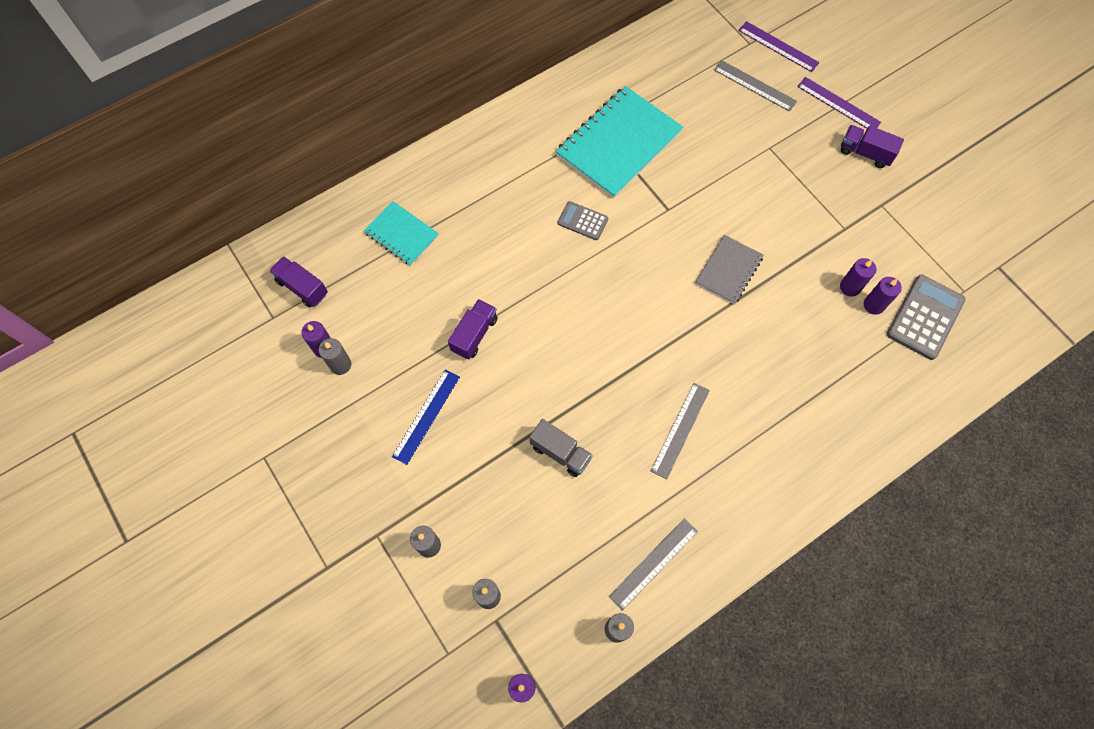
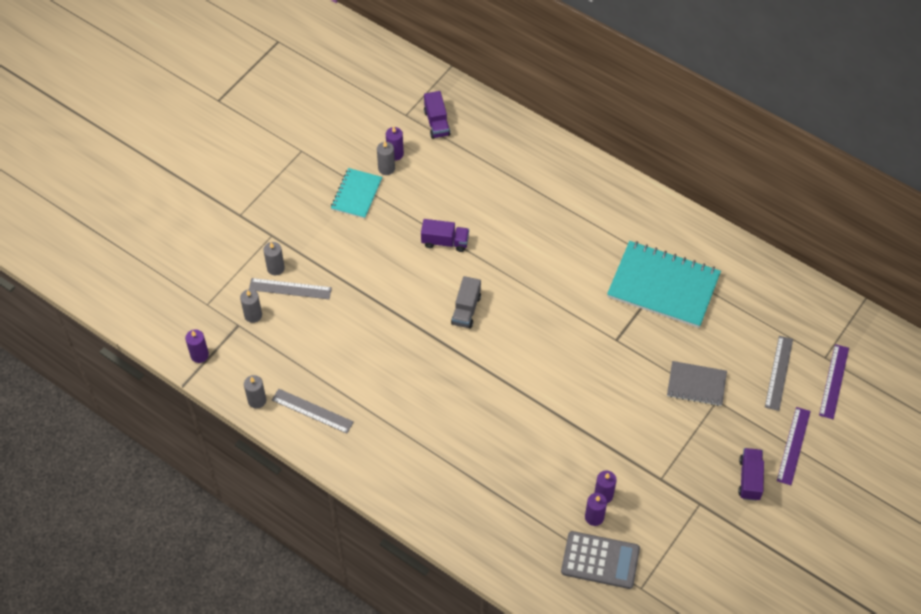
camera: 70 degrees right, 10 degrees down
purple truck [269,256,328,307] -> purple truck turned 150 degrees clockwise [424,91,451,139]
turquoise notebook [364,201,439,266] -> turquoise notebook moved to [331,168,382,219]
blue ruler [392,370,460,465] -> none
grey truck [529,419,593,477] -> grey truck moved to [451,276,481,329]
grey calculator [557,201,608,240] -> none
grey ruler [651,383,710,479] -> grey ruler moved to [249,278,332,299]
grey notebook [695,235,764,304] -> grey notebook moved to [667,361,727,406]

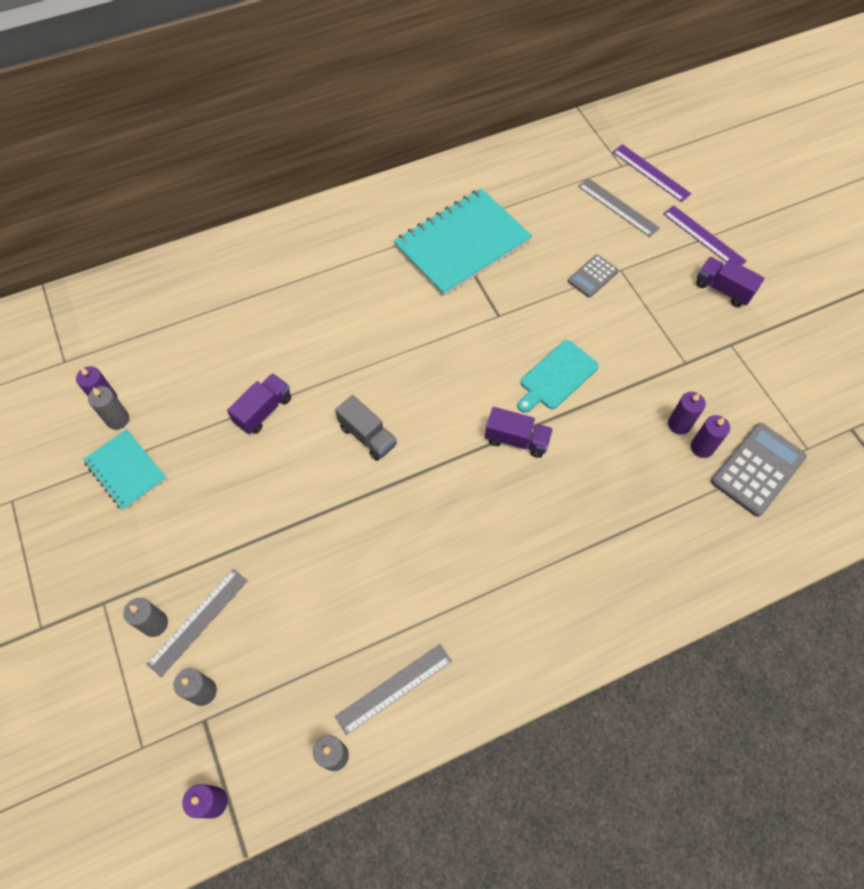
camera: 60 degrees left, 5 degrees up
purple truck [424,91,451,139] -> purple truck moved to [485,407,553,458]
grey notebook [667,361,727,406] -> grey calculator [568,254,619,298]
none -> turquoise cutting board [518,340,599,413]

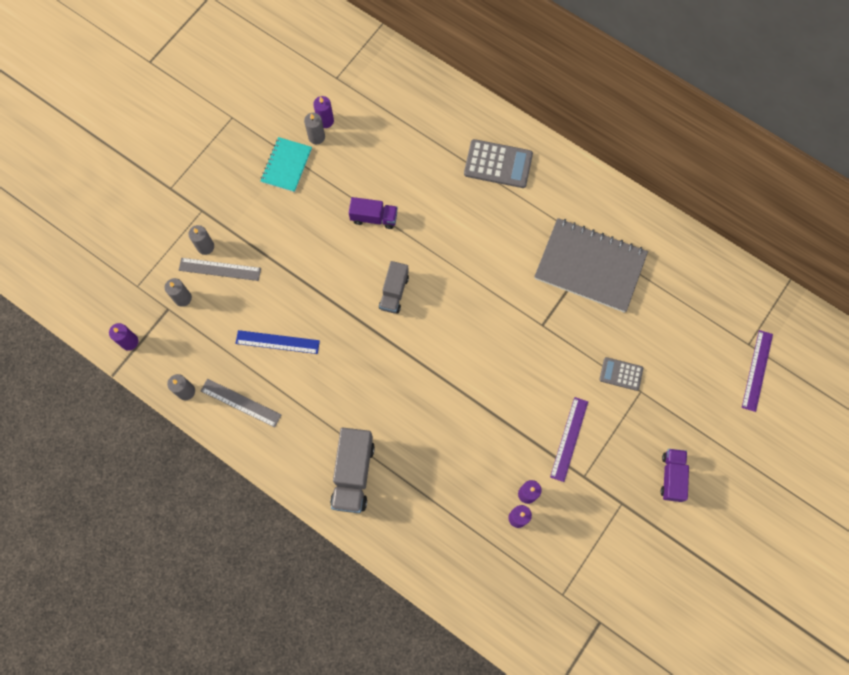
camera: 60 degrees right, 10 degrees up
turquoise notebook [394,188,532,296] -> grey notebook [534,218,648,313]
purple truck [485,407,553,458] -> none
turquoise cutting board [518,340,599,413] -> none
grey ruler [578,178,660,237] -> none
purple ruler [663,205,747,265] -> purple ruler moved to [550,397,588,482]
grey calculator [711,423,807,517] -> grey calculator moved to [464,139,533,188]
none -> blue ruler [235,330,320,354]
none -> grey truck [330,427,375,513]

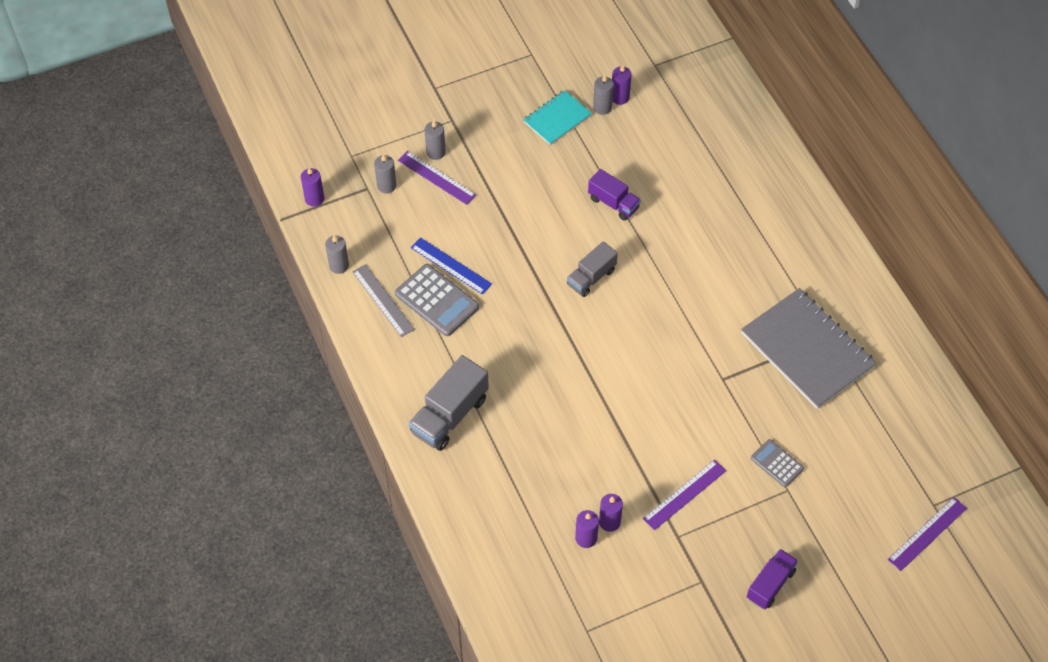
camera: 30 degrees right, 15 degrees down
grey ruler [179,258,261,281] -> purple ruler [398,151,476,205]
grey calculator [464,139,533,188] -> grey calculator moved to [395,264,479,336]

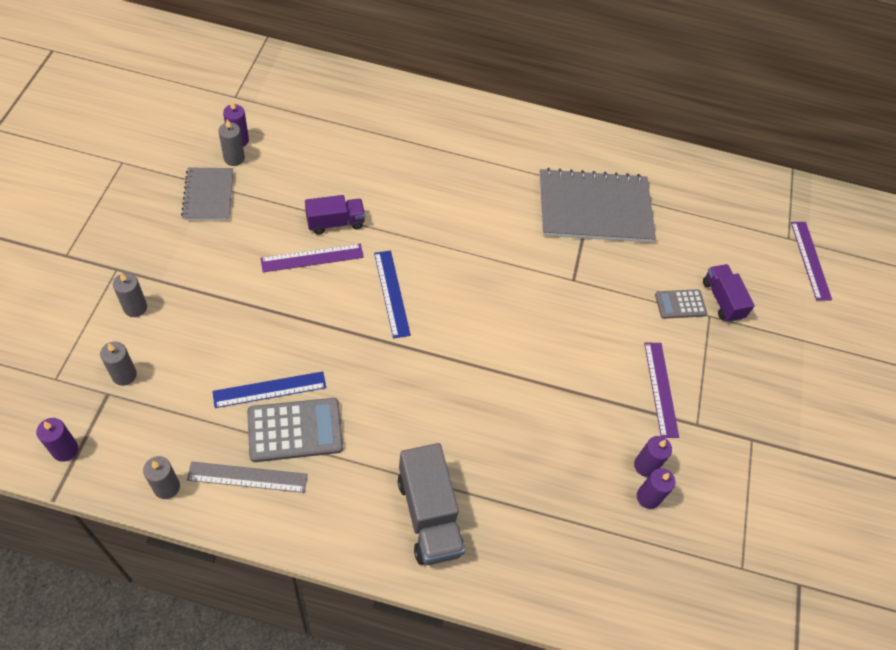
camera: 60 degrees left, 0 degrees up
purple ruler [398,151,476,205] -> purple ruler moved to [260,244,364,272]
turquoise notebook [523,90,592,145] -> grey notebook [181,168,233,220]
grey truck [567,241,618,297] -> blue ruler [374,251,411,338]
purple truck [747,549,798,609] -> purple truck moved to [703,264,755,322]

